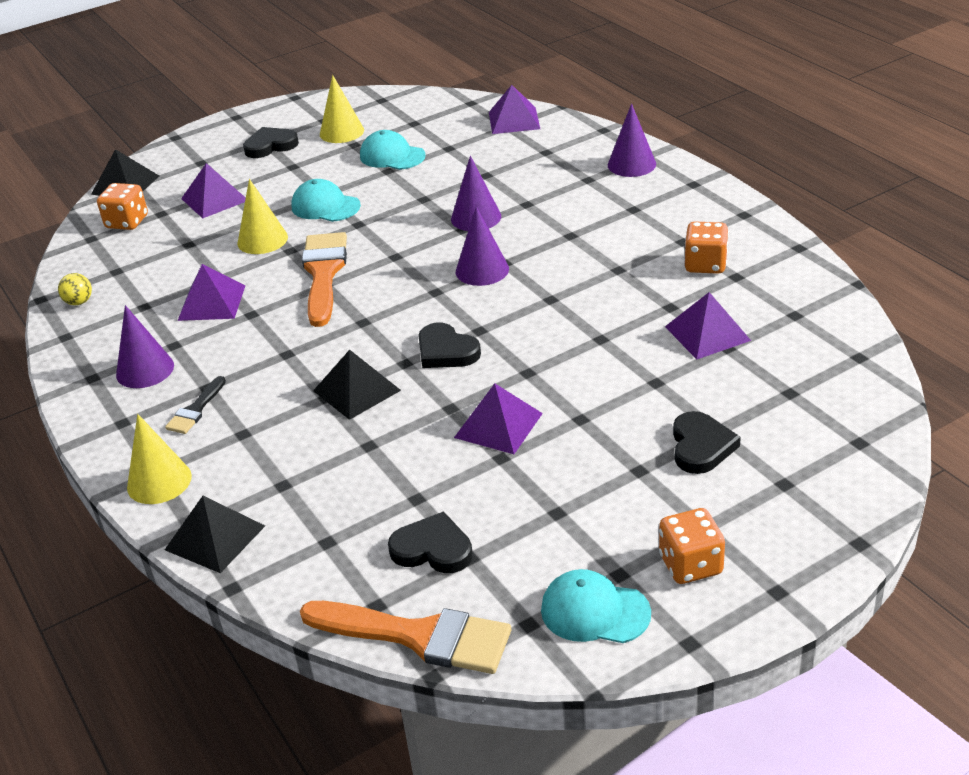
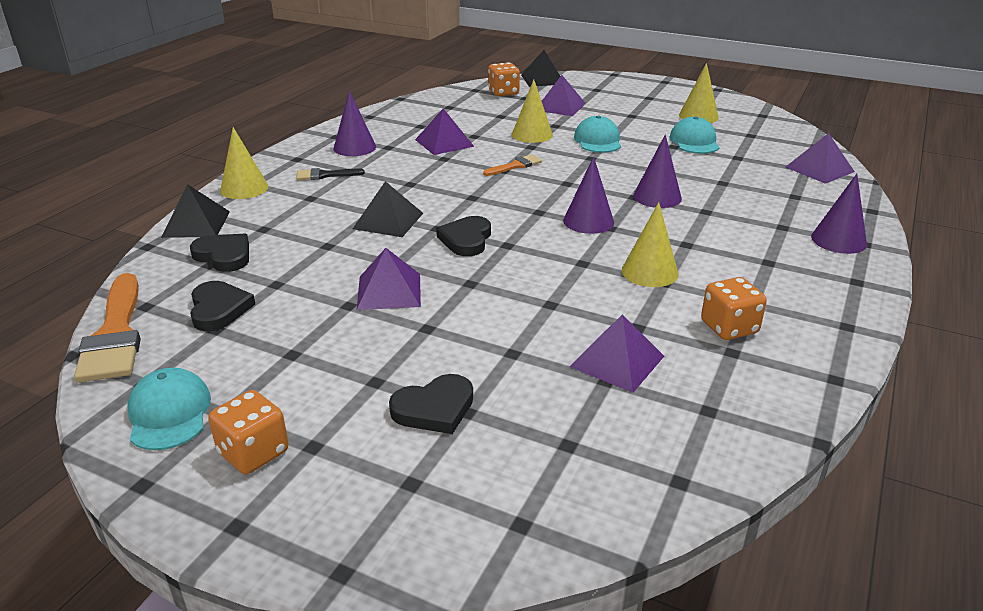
camera: 55 degrees right, 5 degrees down
yellow ball [58,273,92,305] -> none
black heart [243,127,299,158] -> black heart moved to [190,234,249,272]
orange brush [302,232,347,327] -> orange brush [483,154,542,176], size x0.51
none -> yellow cone [622,202,679,287]

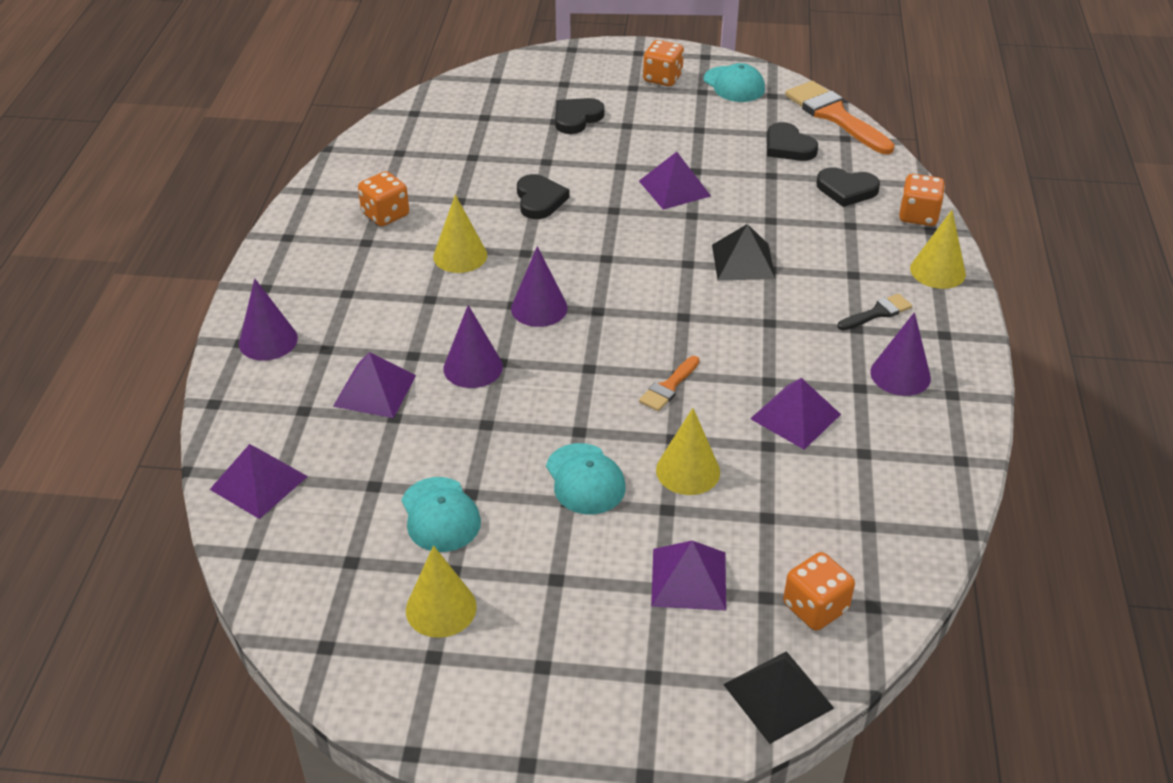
camera: 160 degrees right, 10 degrees up
black pyramid [161,184,230,238] -> orange dice [899,174,945,226]
black heart [436,216,491,256] -> black heart moved to [517,174,570,219]
purple pyramid [570,314,664,393] -> purple pyramid moved to [333,352,416,418]

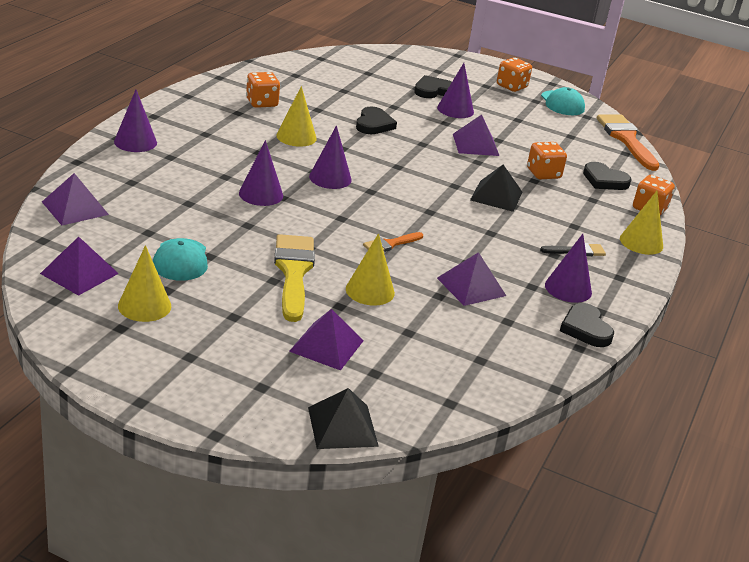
camera: 15 degrees right, 10 degrees down
purple pyramid [333,352,416,418] -> purple pyramid moved to [40,237,119,296]
turquoise cap [546,443,626,514] -> yellow brush [274,234,315,322]
black heart [767,122,818,161] -> black heart moved to [560,303,615,347]
orange dice [783,552,855,631] -> orange dice moved to [527,142,567,179]
none -> purple cone [437,63,474,118]

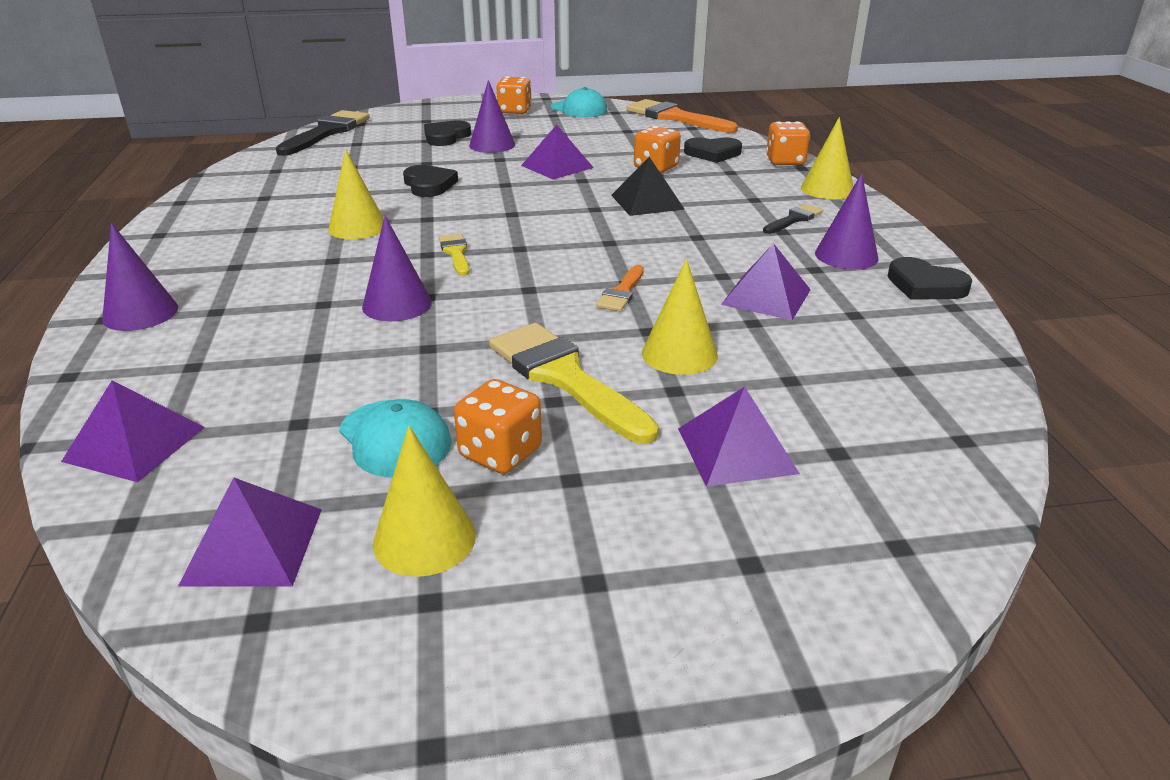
camera: 30 degrees left, 0 degrees up
orange dice [246,72,280,108] -> orange dice moved to [454,379,542,474]
black pyramid [308,388,379,449] -> none
purple cone [309,125,352,189] -> yellow brush [439,233,470,276]
none -> black brush [276,110,370,156]

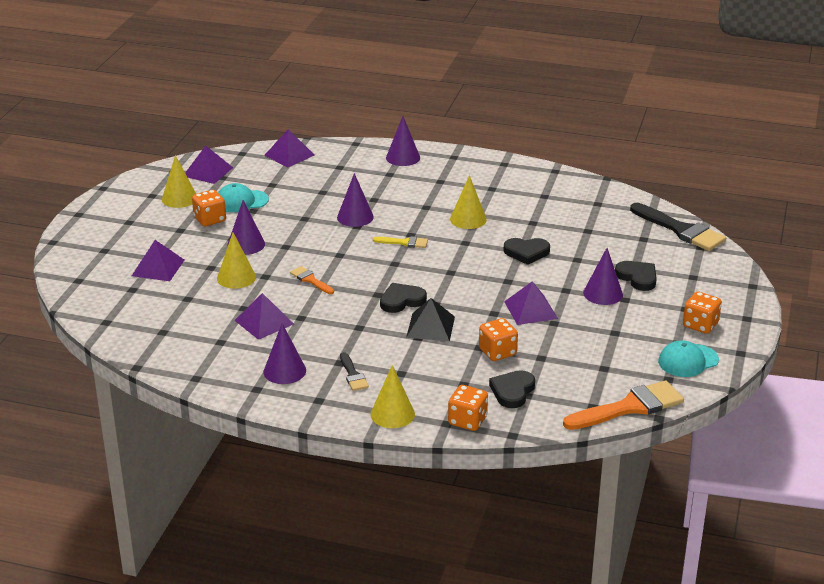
camera: 115 degrees right, 0 degrees up
yellow brush [489,323,659,444] -> purple cone [227,200,265,255]
black heart [888,257,973,300] -> black heart moved to [380,283,427,313]

